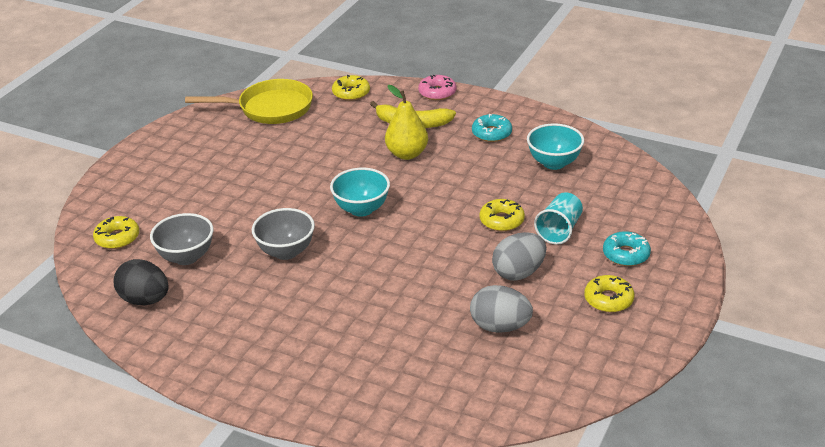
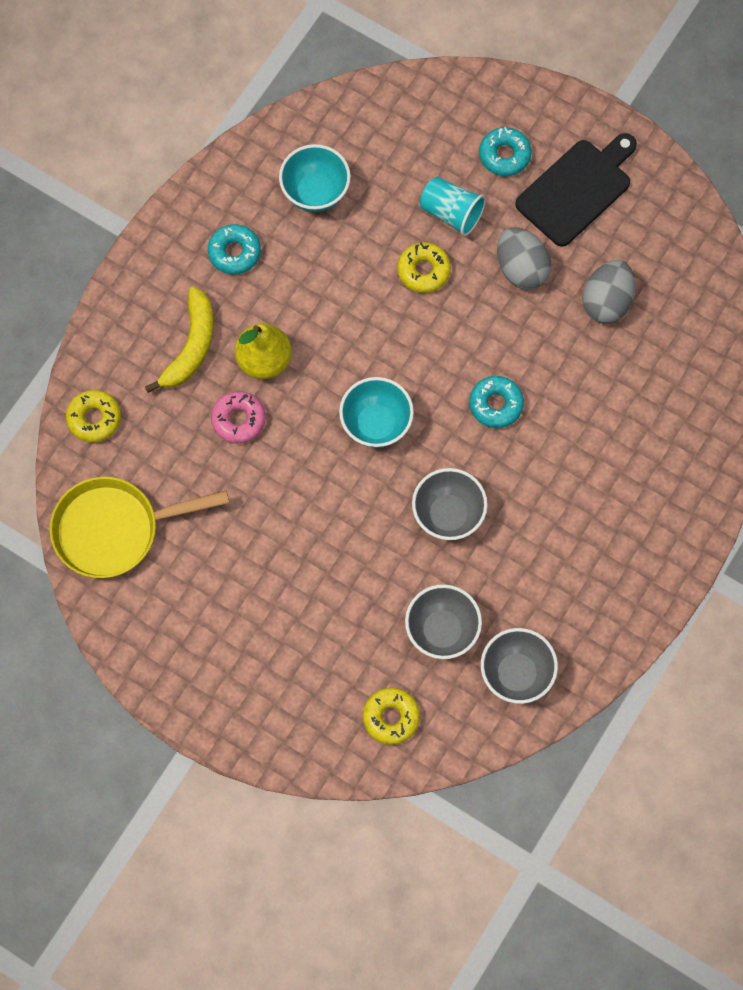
camera: 85 degrees left, 35 degrees up
black egg [113,259,169,305] -> grey bowl [481,628,558,704]
yellow pan [185,79,313,124] -> yellow pan turned 105 degrees counterclockwise [50,477,229,578]
pink donut [418,75,456,100] -> pink donut moved to [211,391,266,444]
yellow donut [584,275,635,313] -> black cutting board [515,133,637,247]
none -> turquoise donut [469,376,524,428]

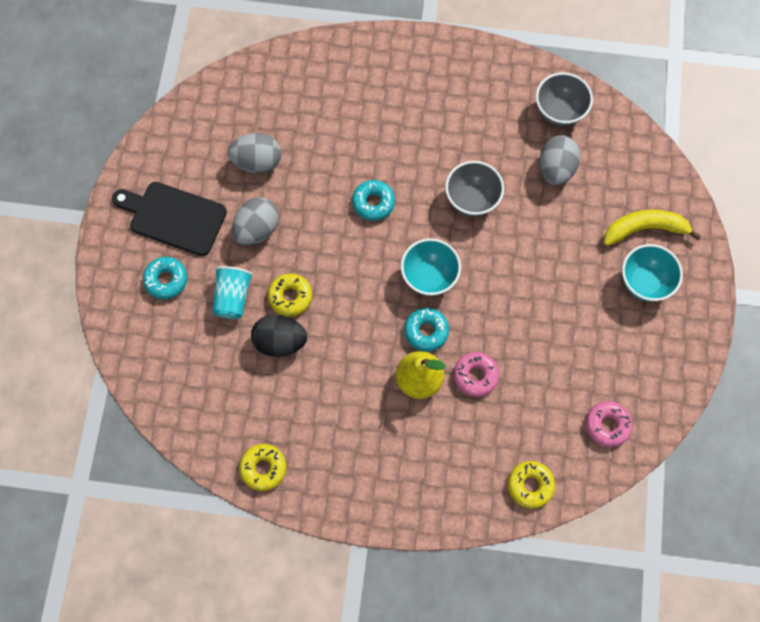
camera: 115 degrees left, 0 degrees up
yellow pan [50,477,229,578] -> pink donut [586,401,633,447]
yellow banana [145,287,214,393] -> yellow banana moved to [604,209,701,246]
turquoise donut [208,224,261,275] -> turquoise donut moved to [404,308,449,351]
turquoise bowl [279,144,351,212] -> turquoise bowl moved to [622,244,683,302]
yellow donut [363,688,420,745] -> yellow donut moved to [239,444,286,491]
grey bowl [405,584,482,659] -> grey egg [540,135,580,185]
none -> black egg [251,315,307,357]

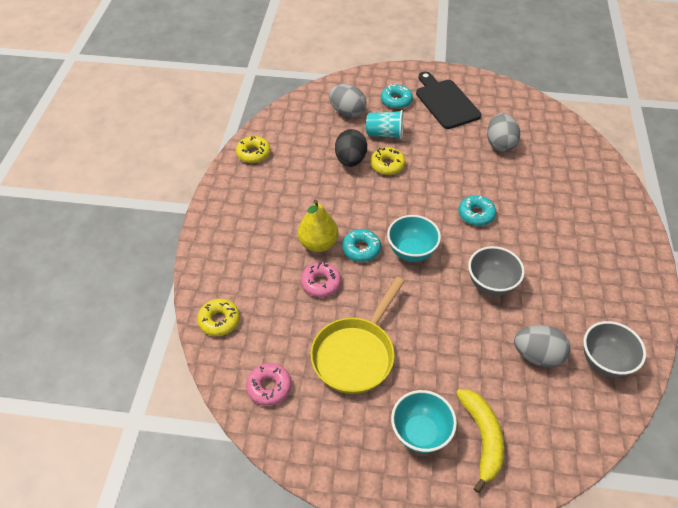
camera: 90 degrees right, 20 degrees down
black cutting board [112,182,227,256] -> black cutting board turned 45 degrees counterclockwise [416,72,481,129]
grey egg [232,197,279,246] -> grey egg moved to [329,84,367,118]
none -> yellow pan [310,277,405,394]

